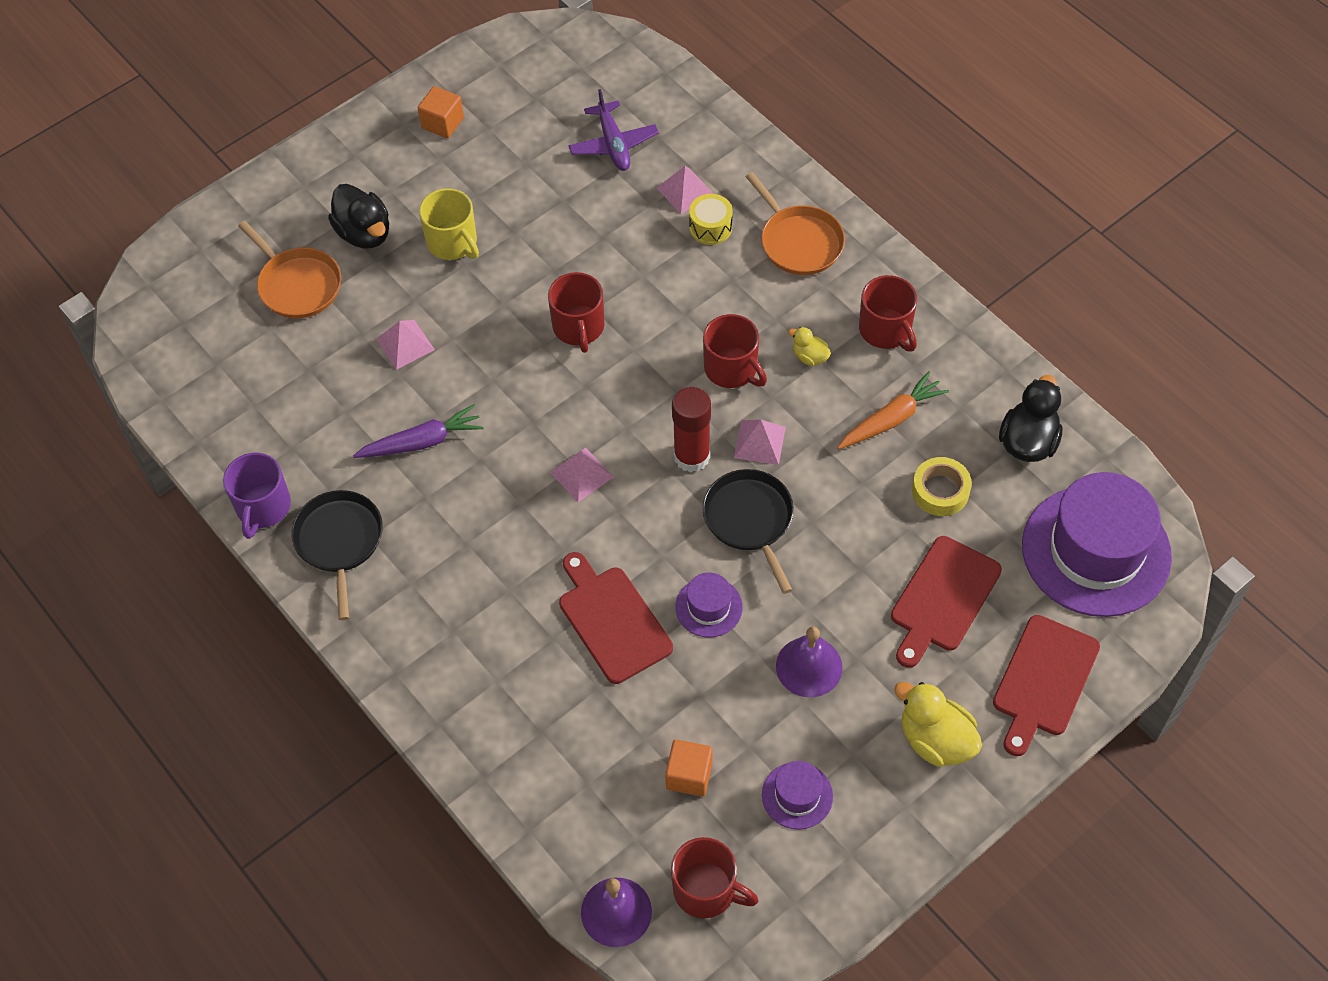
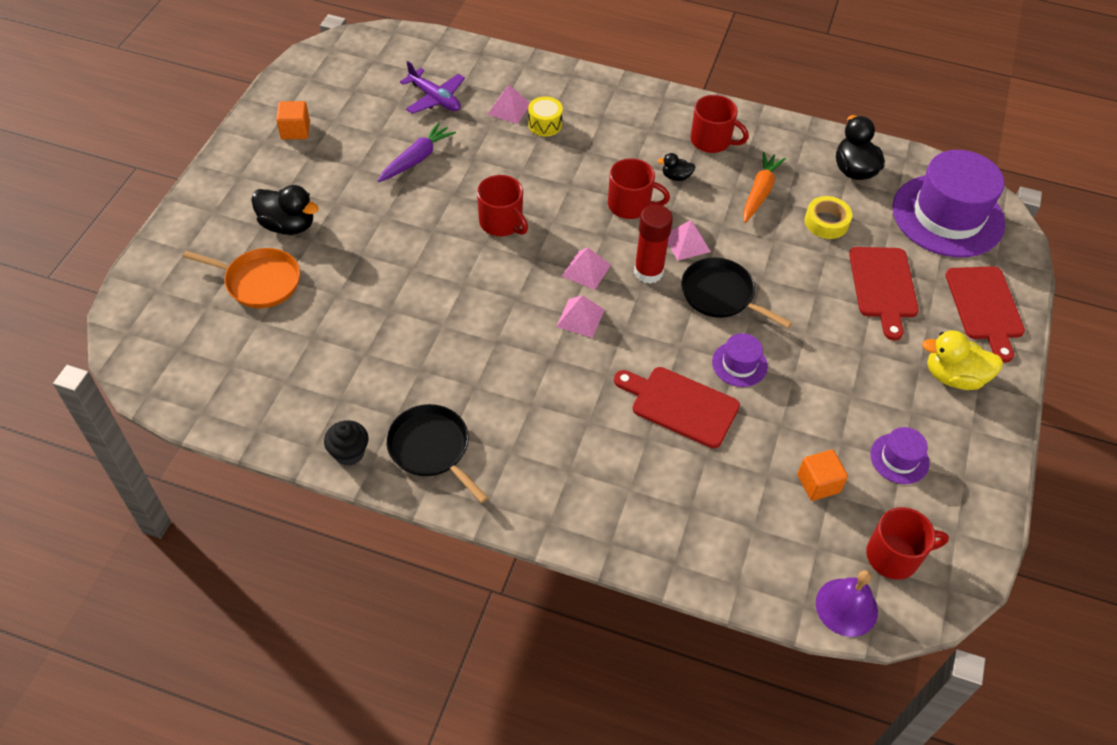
camera: 35 degrees left, 5 degrees down
purple mug [223,453,291,539] -> black cupcake [324,420,368,466]
purple carrot [353,404,484,458] -> purple carrot moved to [378,122,456,182]
pink pyramid [376,320,435,370] -> pink pyramid moved to [562,248,611,290]
yellow mug [419,188,479,260] -> none
orange pan [746,172,845,275] -> none
purple bell [776,626,843,697] -> none
yellow duck [788,327,831,366] -> black duck [658,153,695,181]

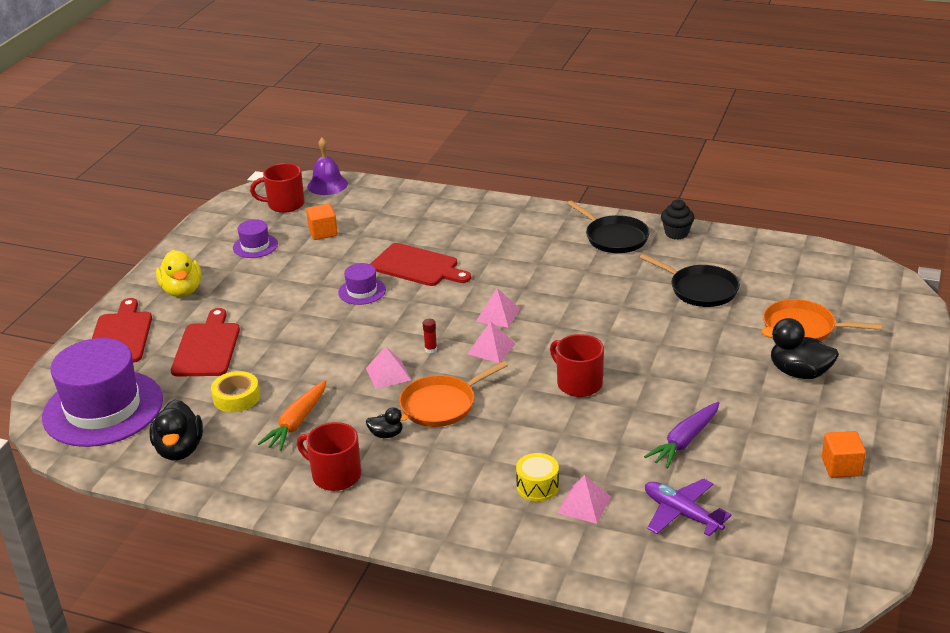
camera: 175 degrees left, 20 degrees down
red mug [608,158,670,219] -> orange pan [399,361,508,427]
red glue stick [634,205,673,284] -> red glue stick [423,319,437,353], size x0.43
black pan [681,257,792,328] -> black pan moved to [640,254,740,307]
yellow duck [922,330,1003,390] -> yellow duck turned 60 degrees clockwise [156,250,201,297]

